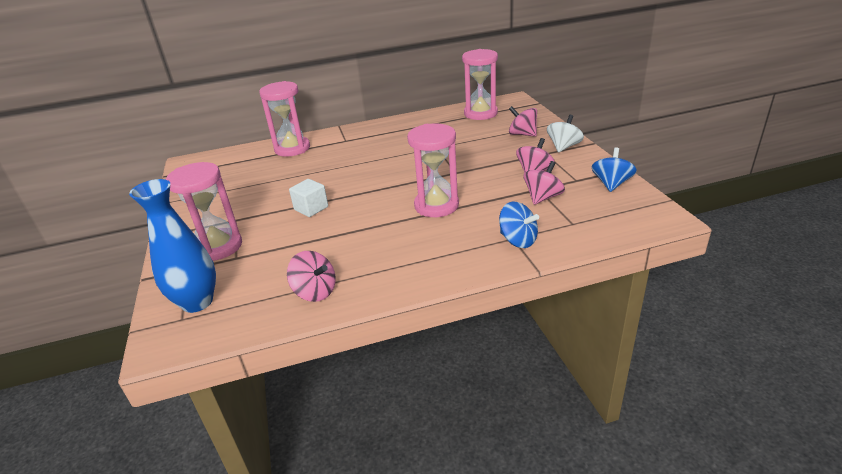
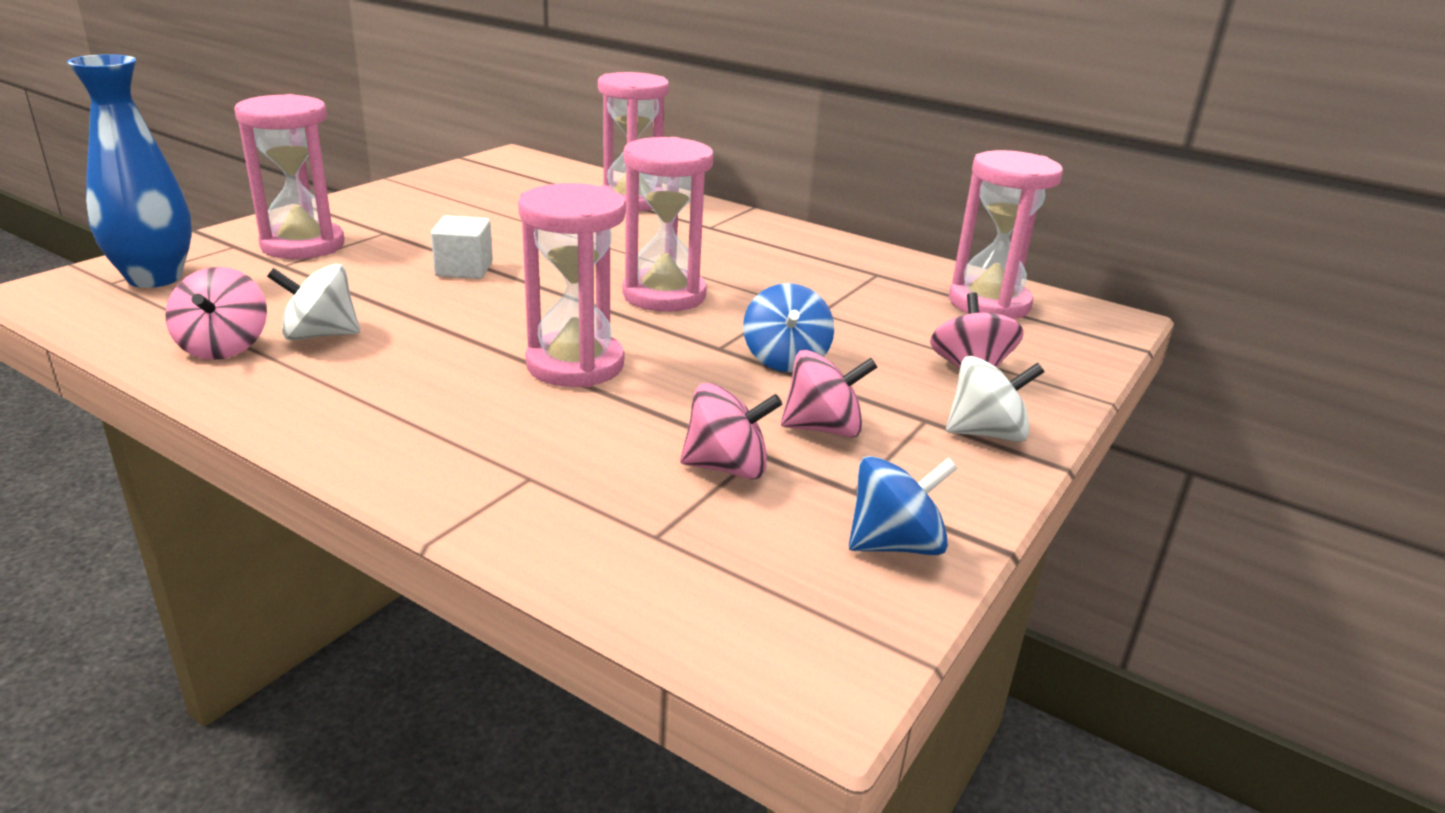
camera: 45 degrees right, 5 degrees down
blue spinning top [499,202,539,248] -> blue spinning top moved to [743,283,834,372]
none -> white spinning top [267,264,360,340]
none -> pink hourglass [623,137,713,312]

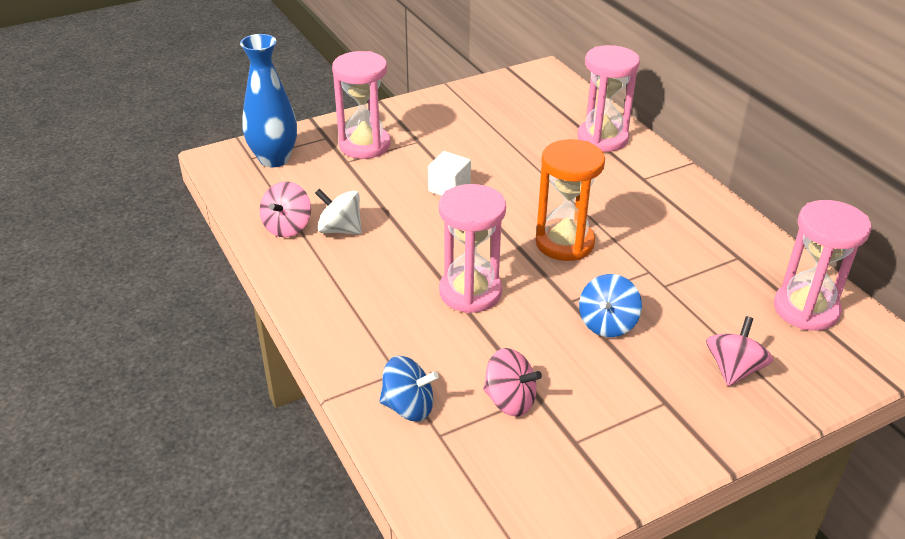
camera: 30 degrees right, 10 degrees up
pink hourglass [623,137,713,312] -> orange hourglass [535,139,605,261]
pink spinning top [781,350,878,438] -> none
blue spinning top [849,456,958,555] -> blue spinning top moved to [379,356,439,422]
white spinning top [946,356,1045,442] -> none

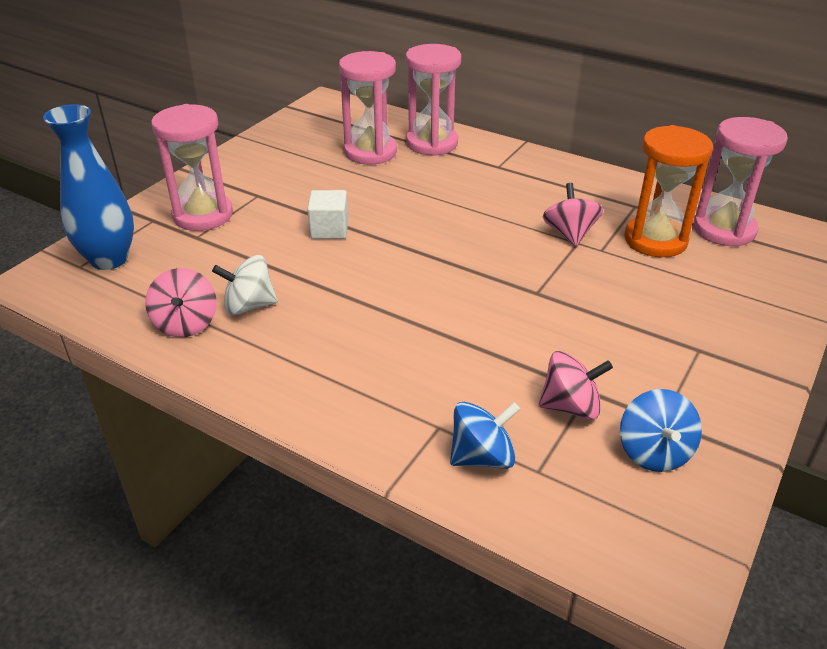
camera: 30 degrees left, 0 degrees up
pink hourglass [439,184,506,313] -> pink hourglass moved to [339,51,397,165]
orange hourglass [535,139,605,261] -> orange hourglass moved to [625,125,713,257]
blue spinning top [579,274,642,337] -> blue spinning top moved to [620,389,702,472]
pink spinning top [706,316,773,387] -> pink spinning top moved to [543,183,603,246]

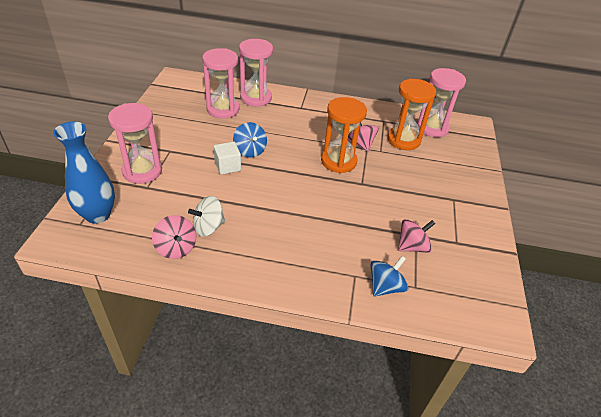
camera: 25 degrees left, 5 degrees up
blue spinning top [620,389,702,472] -> blue spinning top moved to [233,122,267,158]
none -> orange hourglass [321,97,367,173]

